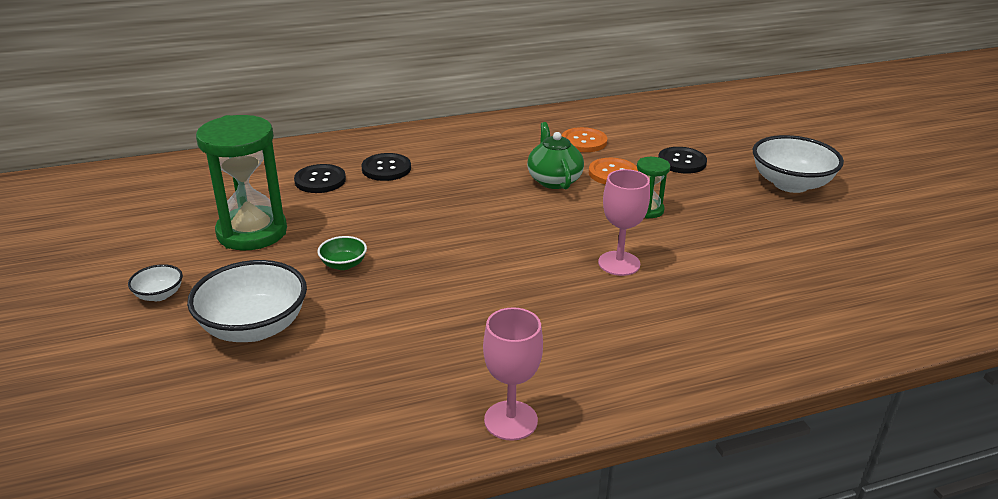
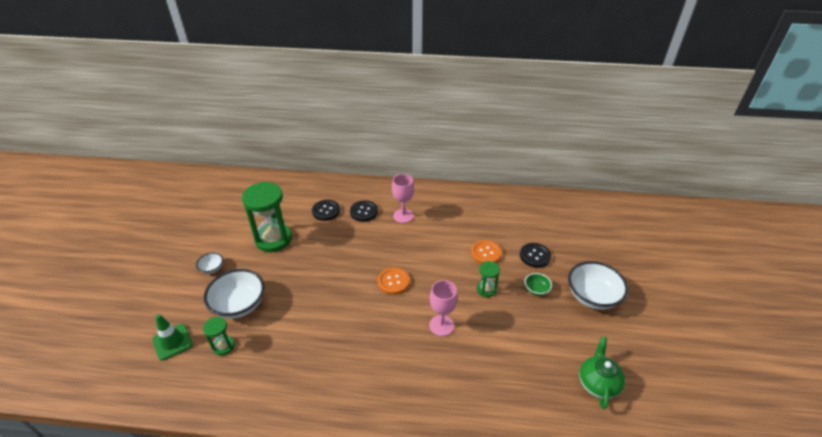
camera: 25 degrees right, 10 degrees up
green bowl [317,236,367,270] -> green bowl moved to [525,273,552,296]
pink goblet [483,307,543,441] -> pink goblet moved to [392,174,414,223]
green teapot [527,122,584,189] -> green teapot moved to [579,336,625,409]
orange button [562,127,607,152] -> orange button moved to [378,267,410,295]
none -> green traffic cone [152,314,193,361]
none -> green hourglass [203,316,235,355]

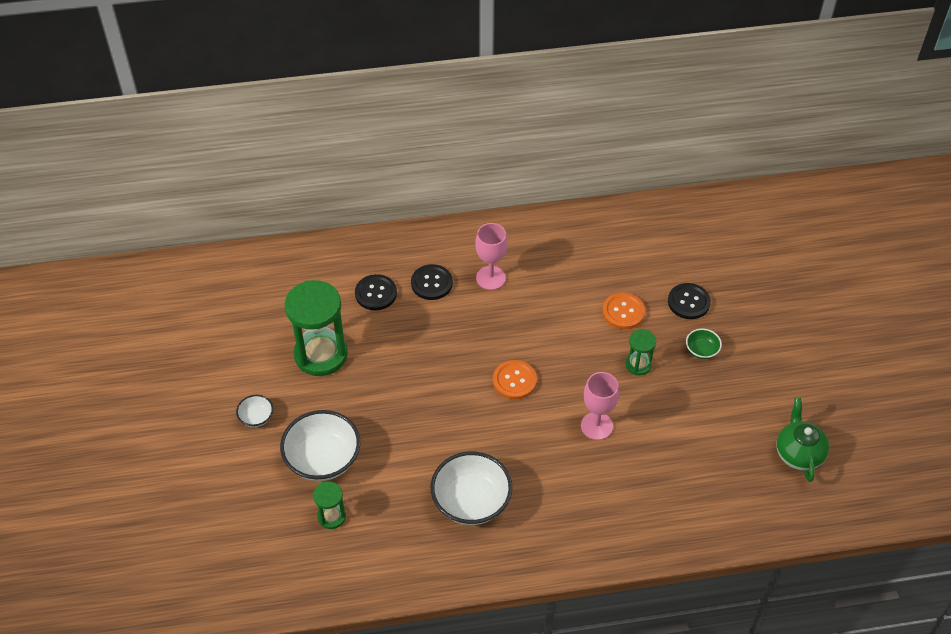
camera: 15 degrees left, 10 degrees up
green traffic cone [152,314,193,361] -> none
white bowl [568,261,628,310] -> white bowl moved to [431,451,512,525]

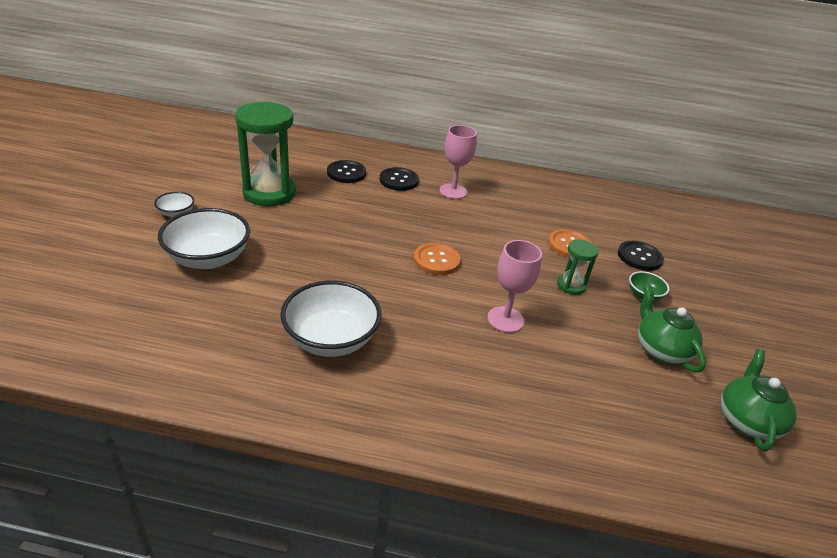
camera: 15 degrees right, 15 degrees down
green hourglass [313,482,346,529] -> none
none -> green teapot [638,285,706,373]

